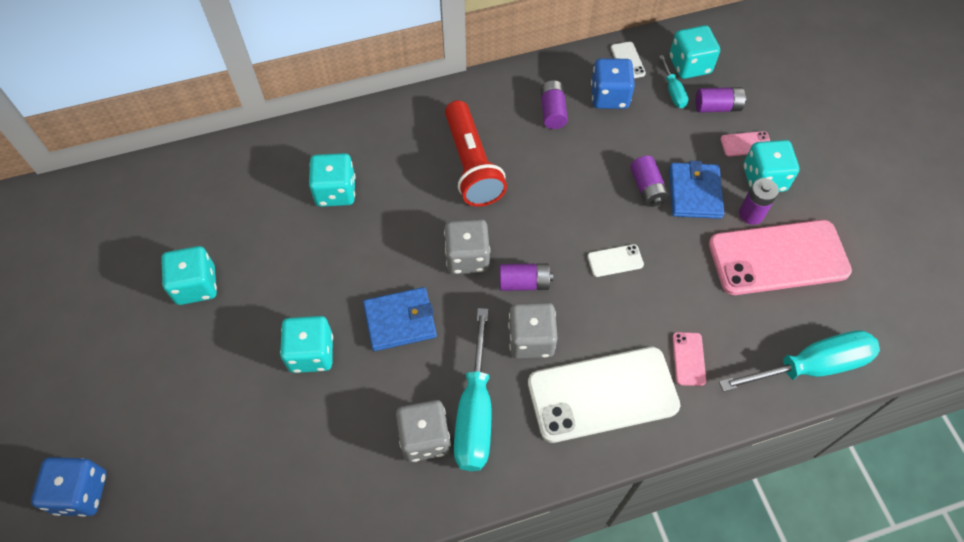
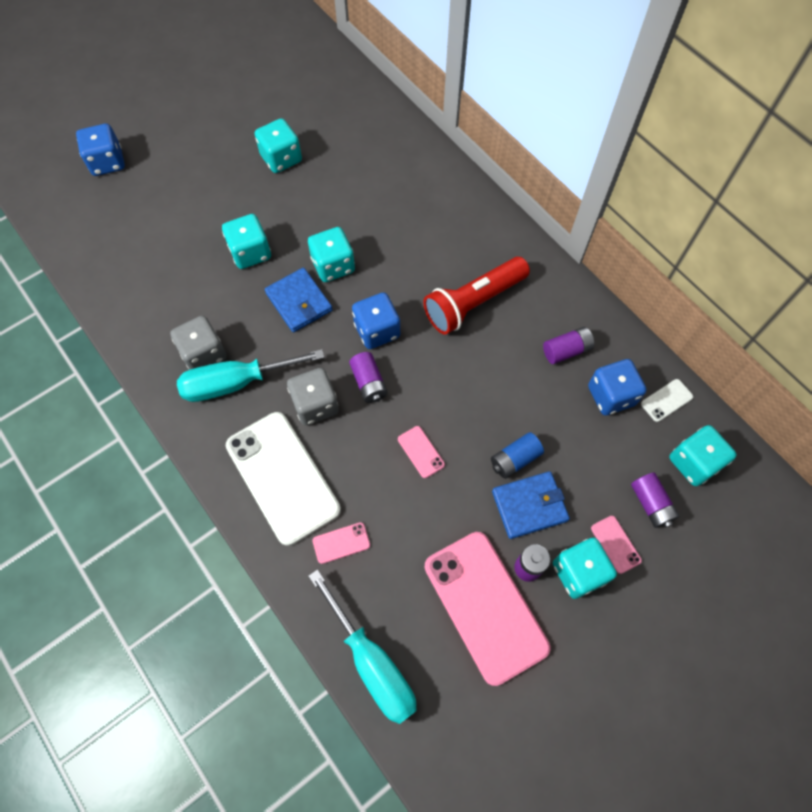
camera: 70 degrees right, 5 degrees up
turquoise dice [309,153,355,207] -> turquoise dice moved to [308,227,355,282]
grey dice [444,219,490,274] -> blue dice [352,292,400,349]
white phone [588,244,644,277] -> pink phone [398,426,445,478]
purple battery [630,156,669,207] -> blue battery [491,432,544,479]
turquoise screwdriver [659,55,688,108] -> none

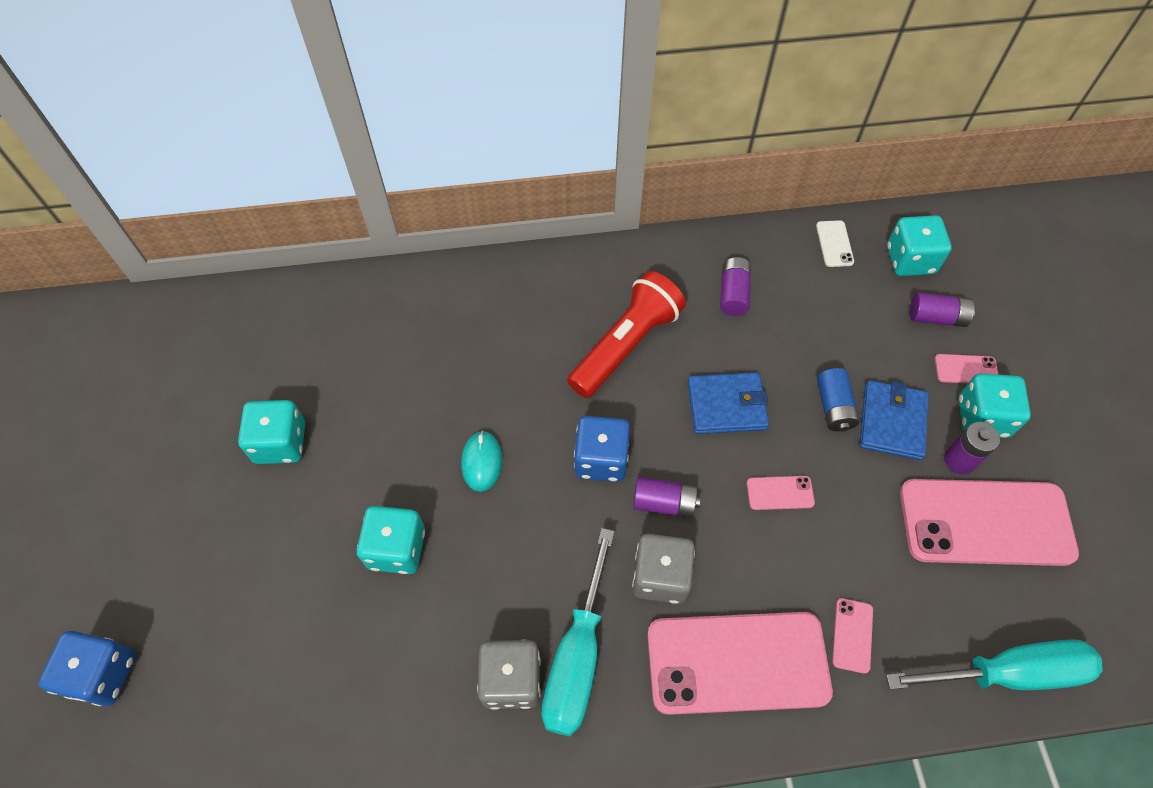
camera: 60 degrees left, 5 degrees down
white phone [226,412,341,546] -> pink phone [647,612,833,715]
blue wallet [265,268,333,332] -> blue wallet moved to [687,372,769,434]
turquoise dice [308,227,355,282] -> turquoise mouse [461,431,502,492]
red flashlight [423,257,530,335] -> red flashlight turned 135 degrees counterclockwise [567,271,686,398]
blue dice [588,359,647,416] -> none

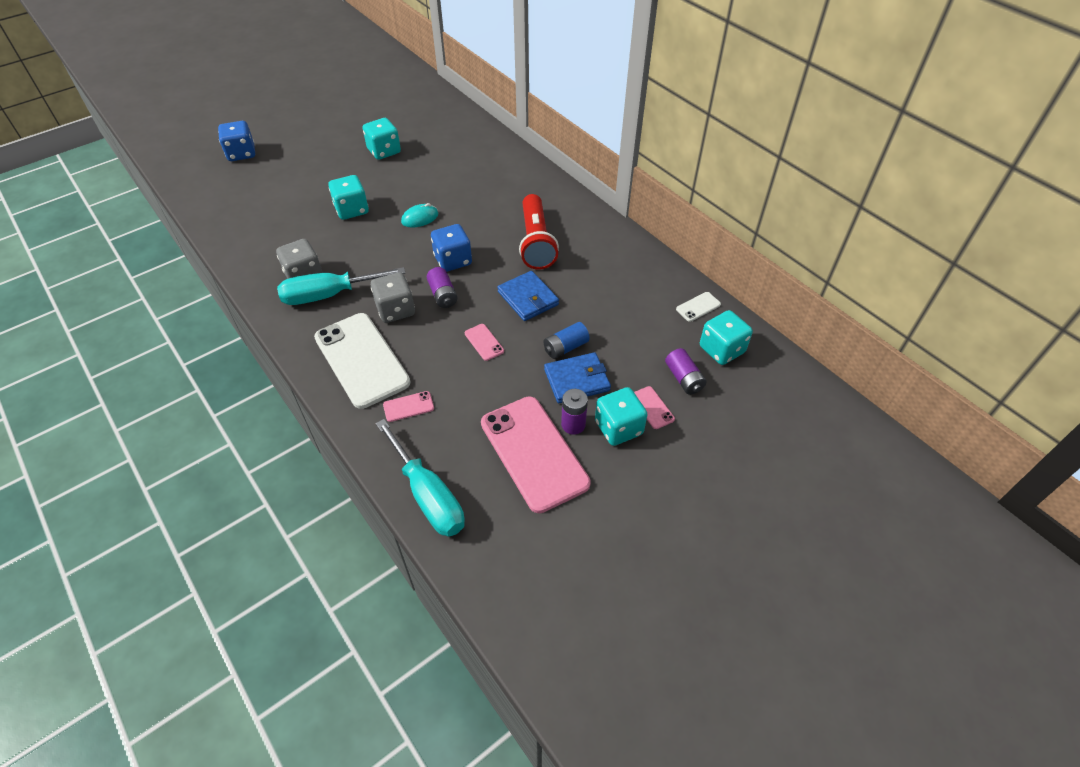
camera: 60 degrees right, 10 degrees down
red flashlight [567,271,686,398] -> red flashlight turned 75 degrees clockwise [519,194,559,270]
pink phone [647,612,833,715] -> white phone [314,313,410,409]
purple battery [720,257,751,316] -> none

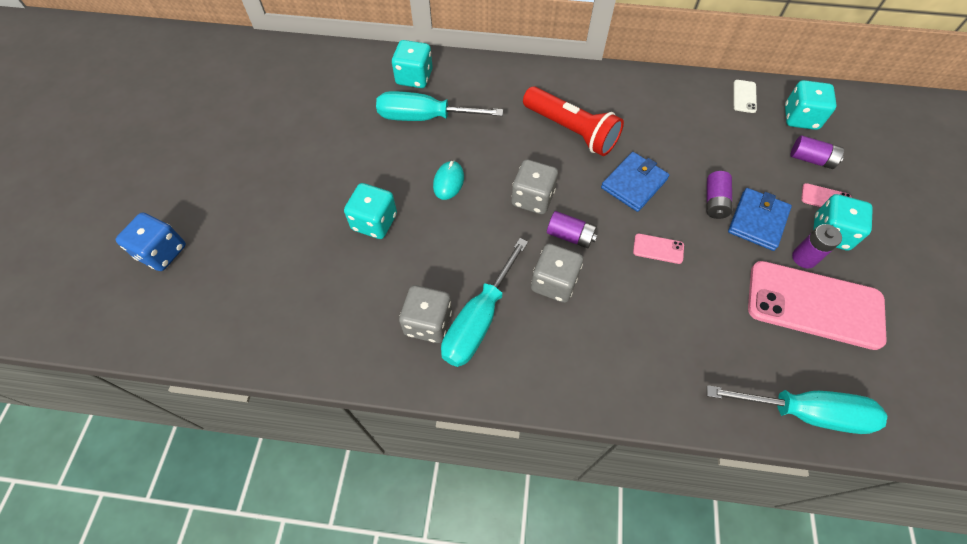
camera: 45 degrees left, 10 degrees up
white phone [314,313,410,409] -> none
turquoise dice [362,118,401,160] -> turquoise dice moved to [392,40,433,88]
pink phone [383,391,434,422] -> none
blue dice [431,224,472,272] -> grey dice [511,159,558,214]
blue wallet [497,271,559,321] -> blue wallet turned 60 degrees counterclockwise [601,152,669,212]
blue battery [543,322,590,359] -> purple battery [707,171,732,219]
none -> turquoise screwdriver [376,91,503,121]

